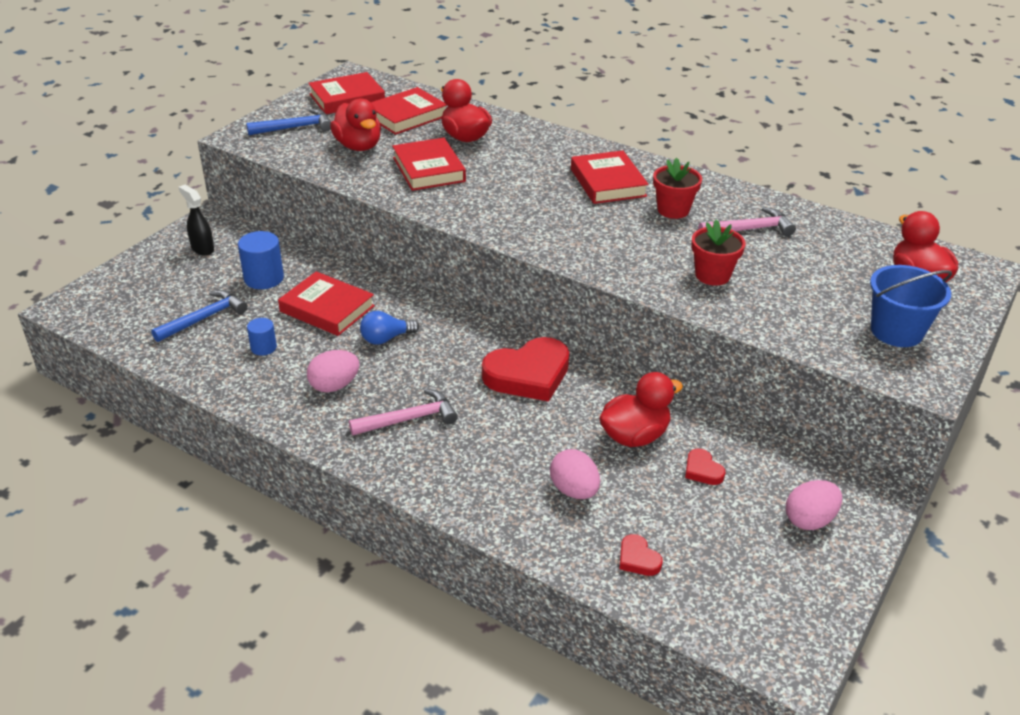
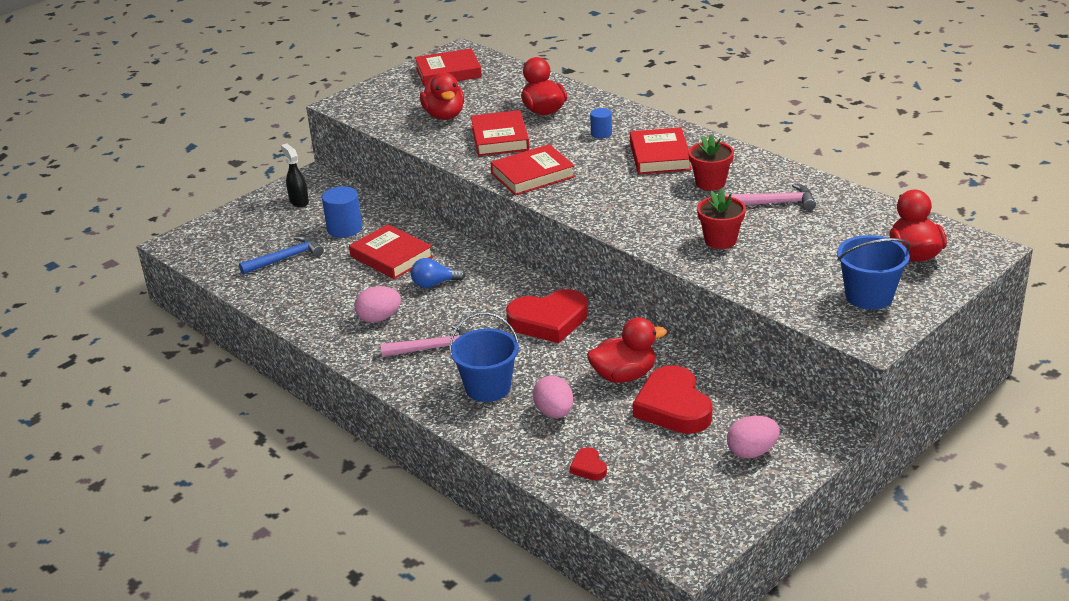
camera: 15 degrees right, 5 degrees down
blue hammer [246,109,331,135] -> none
blue cylinder [247,318,277,356] -> blue cylinder moved to [590,108,612,139]
red book [371,87,447,135] -> red book moved to [490,144,575,196]
red heart [685,448,725,485] -> red heart [633,365,713,434], size x2.23
none -> blue bucket [449,312,519,402]

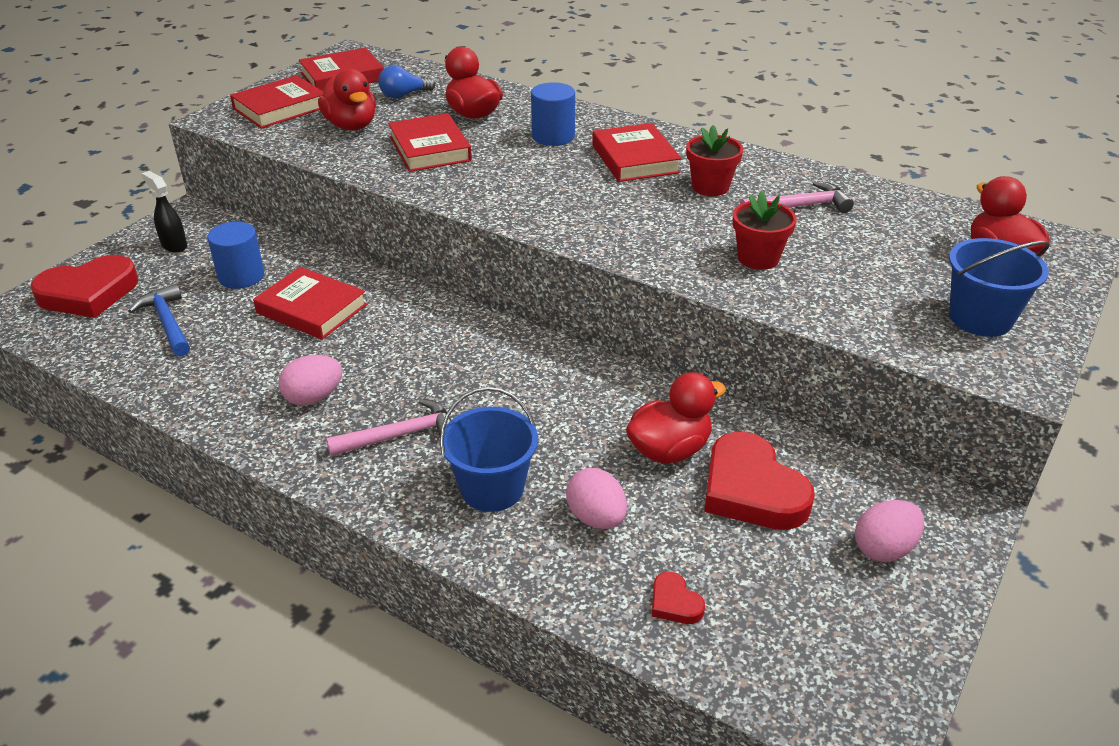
camera: 15 degrees left, 5 degrees up
blue hammer [239,236,324,275] -> blue hammer turned 75 degrees counterclockwise [128,284,190,357]
blue light bulb [411,258,465,288] -> blue light bulb moved to [378,65,435,99]
red book [490,144,575,196] -> red book moved to [230,75,323,129]
red heart [506,289,588,343] -> red heart moved to [30,255,138,318]
blue cylinder [590,108,612,139] -> blue cylinder [531,82,575,146], size x1.67

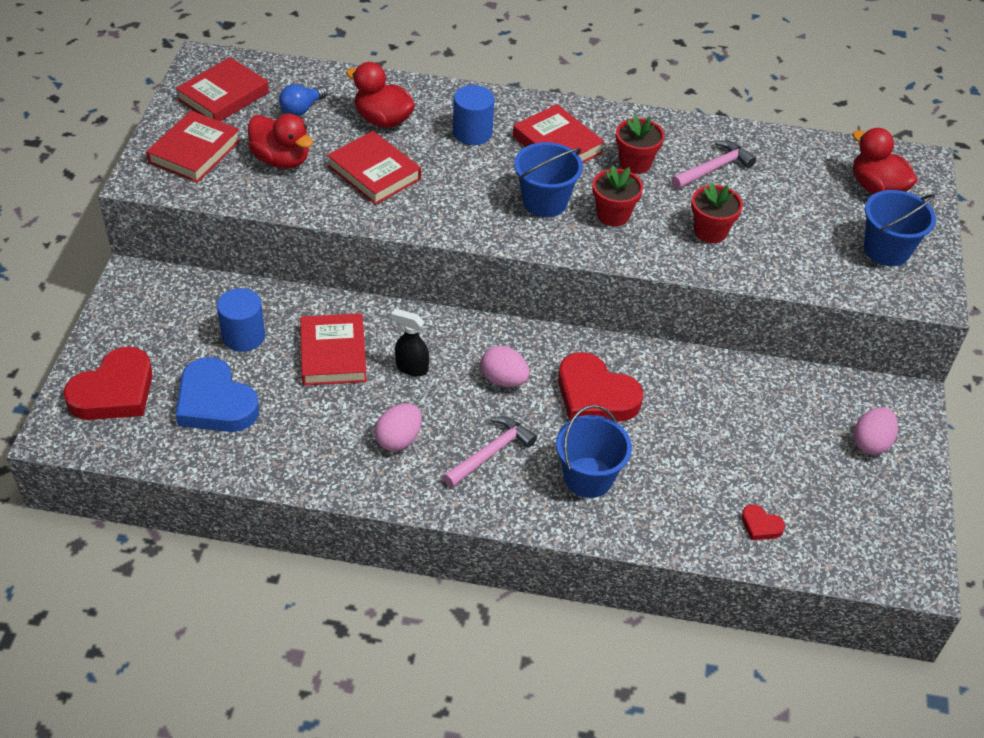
camera: 25 degrees left, 10 degrees up
blue hammer [128,284,190,357] -> blue heart [176,357,259,432]
black spray bottle [141,171,187,253] -> black spray bottle moved to [391,309,429,377]
red book [253,267,367,340] -> red book turned 75 degrees clockwise [300,313,367,386]
pink egg [566,468,627,529] -> pink egg moved to [481,346,529,387]
red duck [626,372,726,464] -> none
red heart [704,432,815,530] -> red heart moved to [558,352,643,422]
none -> blue bucket [514,142,583,217]
none -> red flower pot [592,165,643,226]

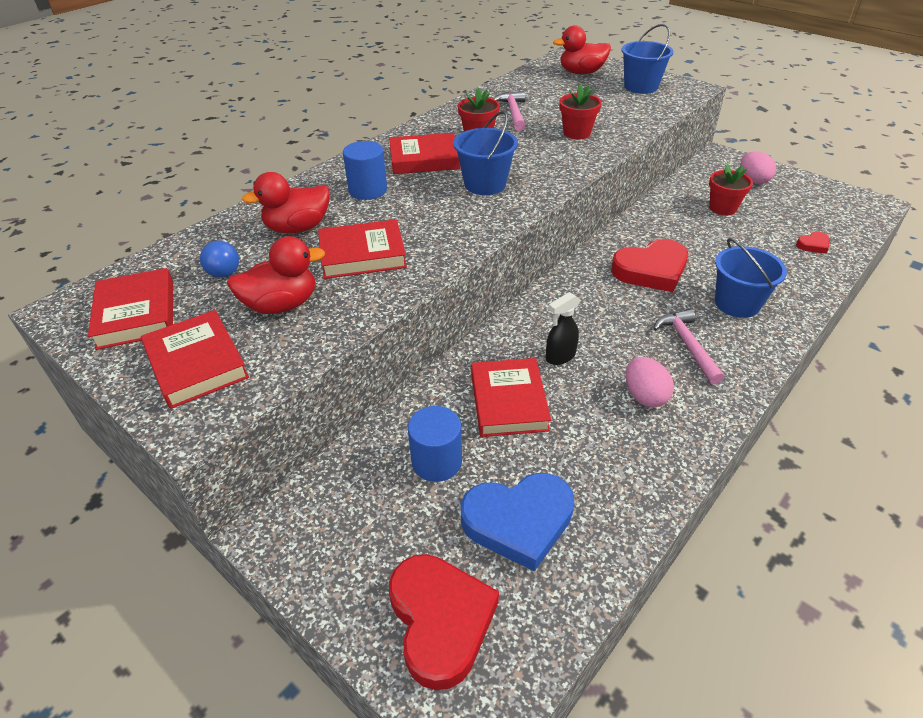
camera: 55 degrees left, 5 degrees down
red book [300,313,367,386] -> red book turned 60 degrees clockwise [471,358,551,437]
pink egg [481,346,529,387] -> none
red flower pot [592,165,643,226] -> red flower pot moved to [709,164,753,215]

